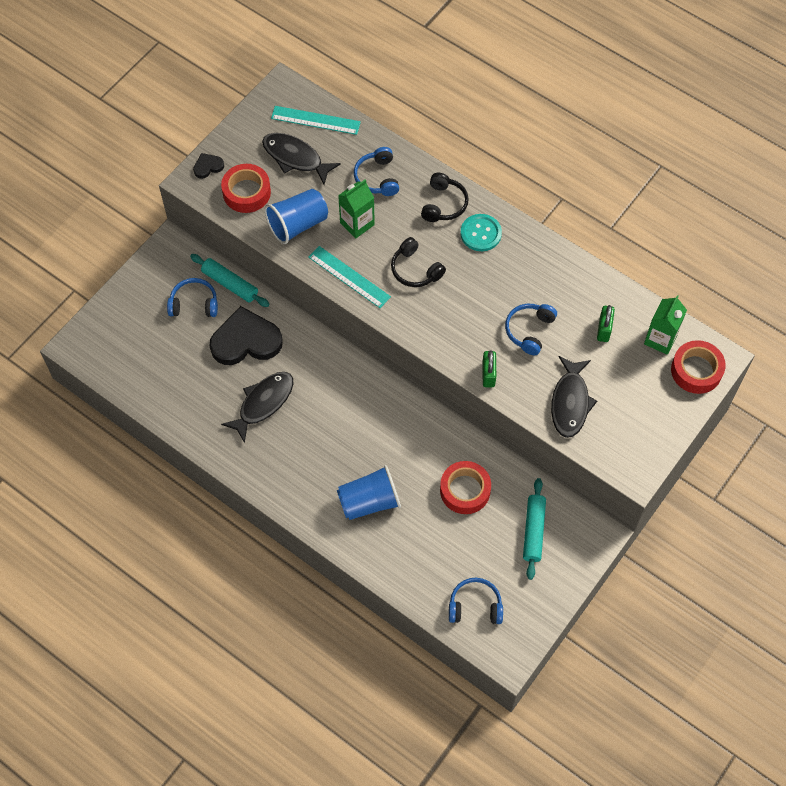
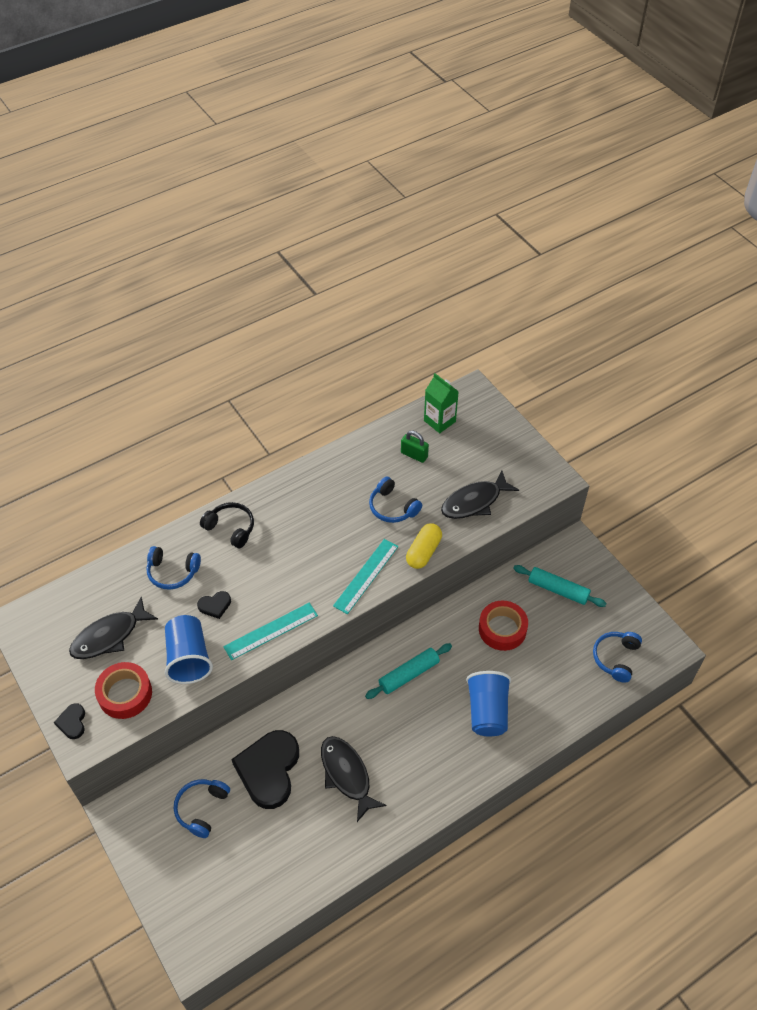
camera: 70 degrees left, 10 degrees down
turquoise rolling pin [190,254,269,307] -> turquoise rolling pin moved to [365,643,452,699]
turquoise ruler [271,106,361,135] -> turquoise ruler moved to [333,539,398,614]
green carton [338,179,375,238] -> black heart [197,591,231,619]
black headphones [391,237,446,287] -> none
turquoise button [460,214,502,251] -> none
green padlock [482,351,496,387] -> yellow capsule [406,523,442,569]
black fish [551,356,597,438] -> black fish turned 120 degrees clockwise [441,470,519,519]
red tape [671,340,726,394] -> none

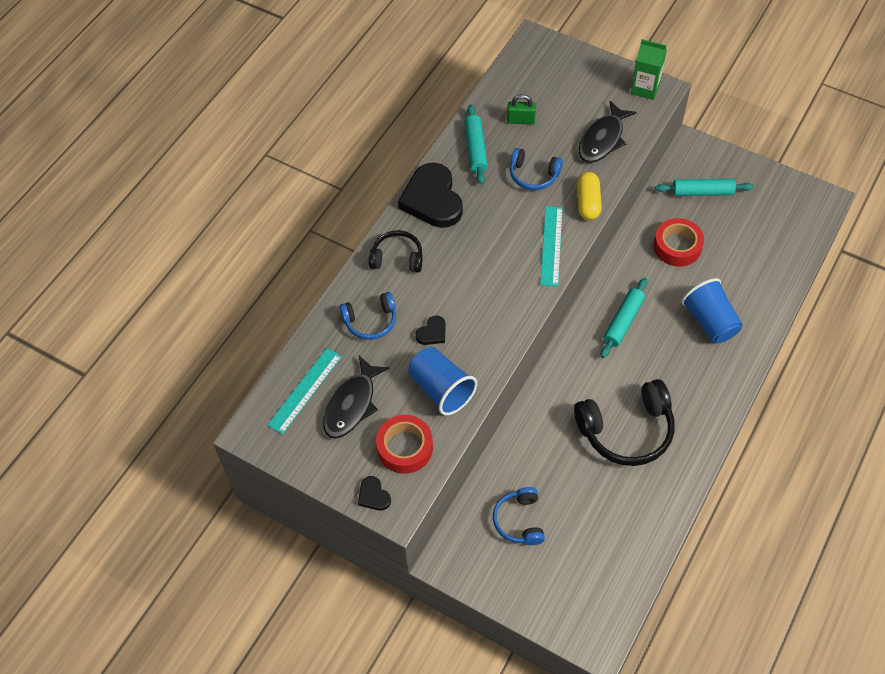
camera: 25 degrees left, 5 degrees up
turquoise ruler [223,603,318,660] -> turquoise ruler moved to [267,348,342,434]
black heart [231,730,299,809] -> black heart moved to [398,163,463,228]
black fish [321,736,387,822] -> black headphones [574,379,675,466]
green carton [424,373,459,433] -> green carton moved to [631,39,667,100]
blue headphones [593,632,642,683] -> none
none -> turquoise rolling pin [464,105,488,185]

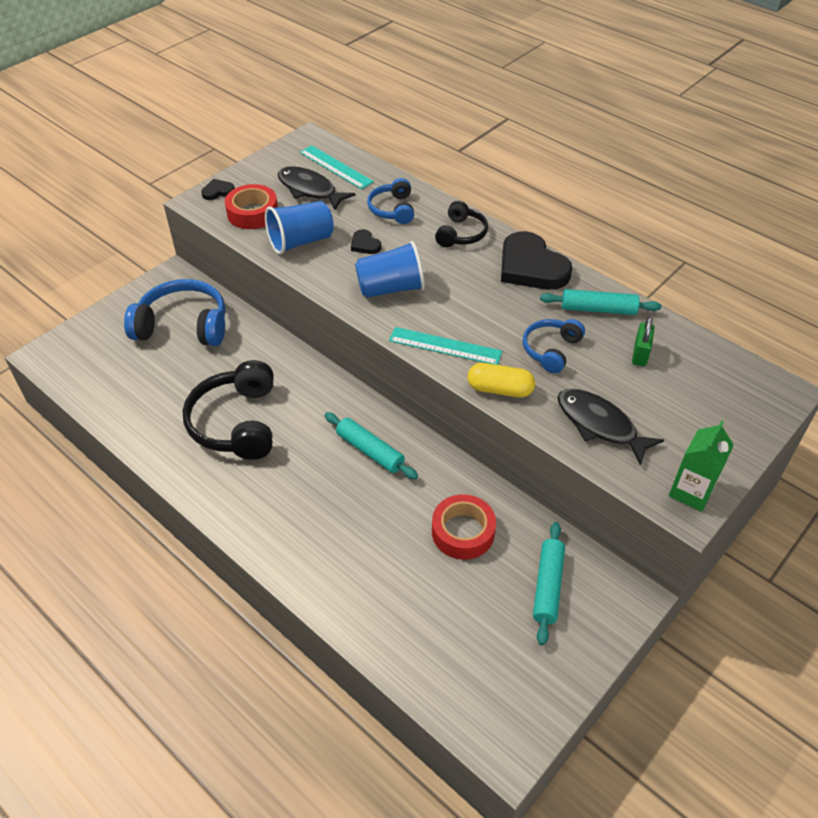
camera: 100 degrees right, 10 degrees down
black heart [398,163,463,228] -> black heart turned 120 degrees counterclockwise [501,231,572,290]
blue headphones [493,487,545,545] -> blue headphones [124,279,225,346], size x1.74
blue cup [681,278,743,343] -> blue cup moved to [355,241,425,298]

